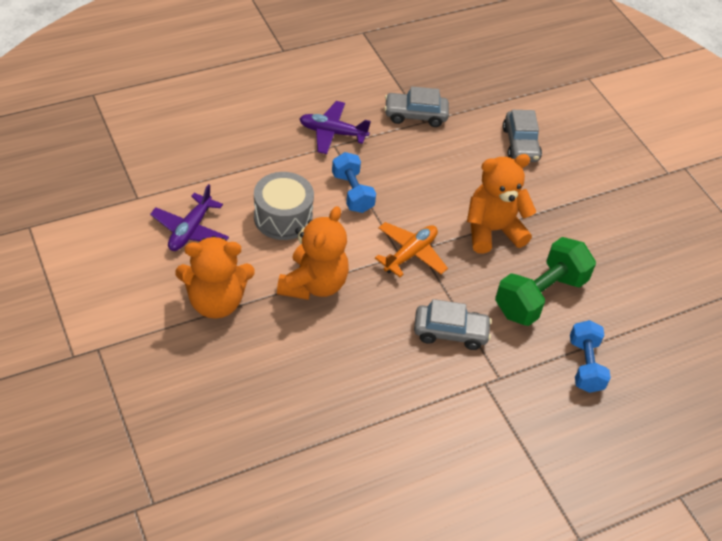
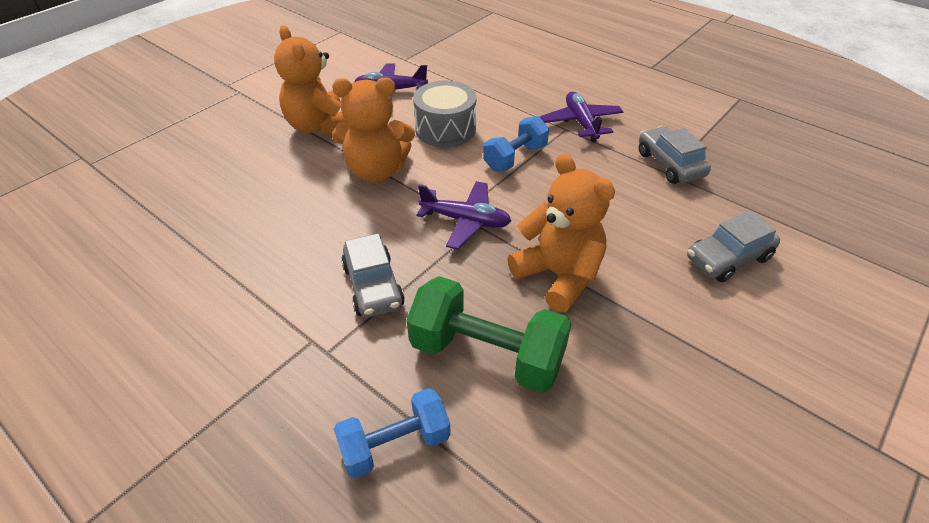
camera: 70 degrees right, 5 degrees down
orange plane [375,222,448,277] -> purple plane [417,181,511,250]

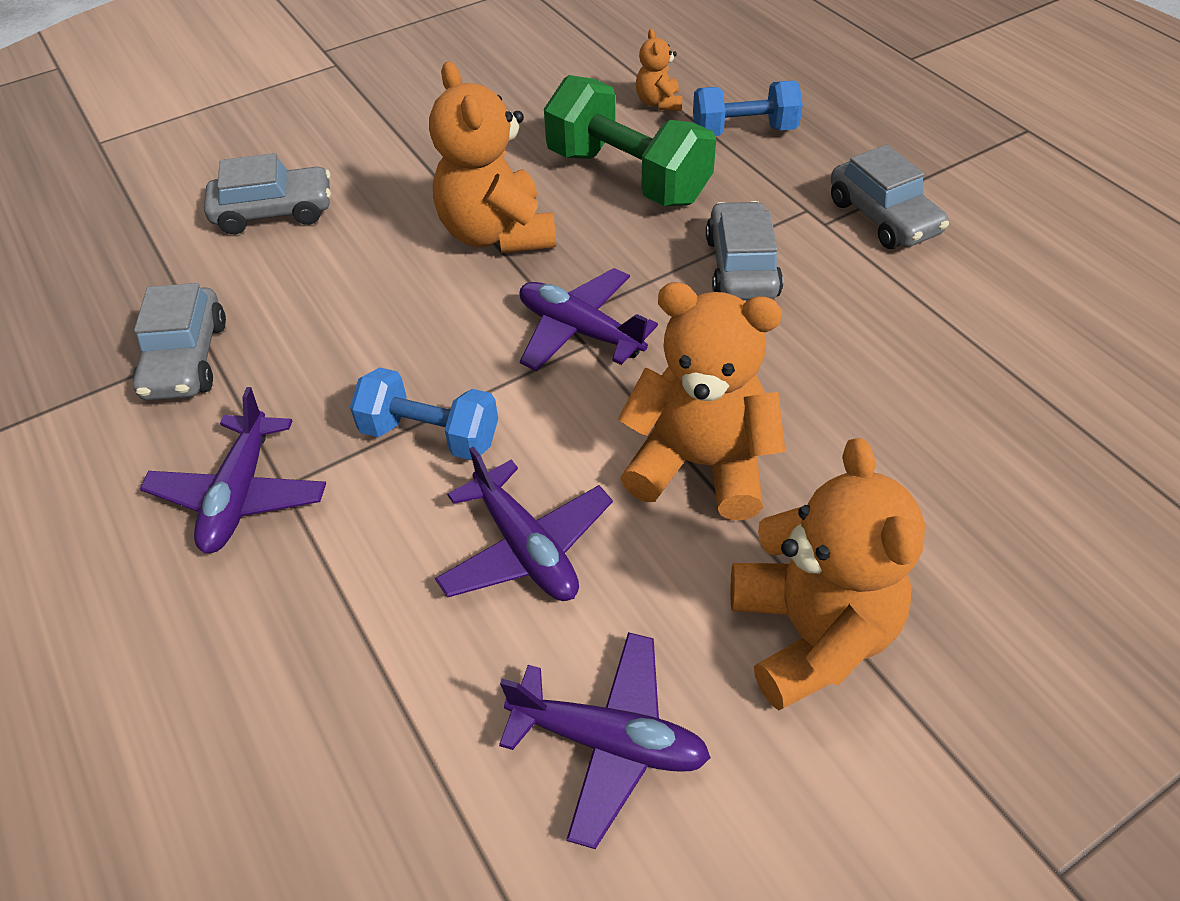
camera: 160 degrees left, 5 degrees up
grey drum [413,80,476,147] -> purple plane [435,446,613,601]
blue dumbbell [483,116,549,171] -> blue dumbbell turned 45 degrees clockwise [350,367,498,460]
none -> orange teddy bear [636,29,682,111]
none -> grey car [831,145,949,249]

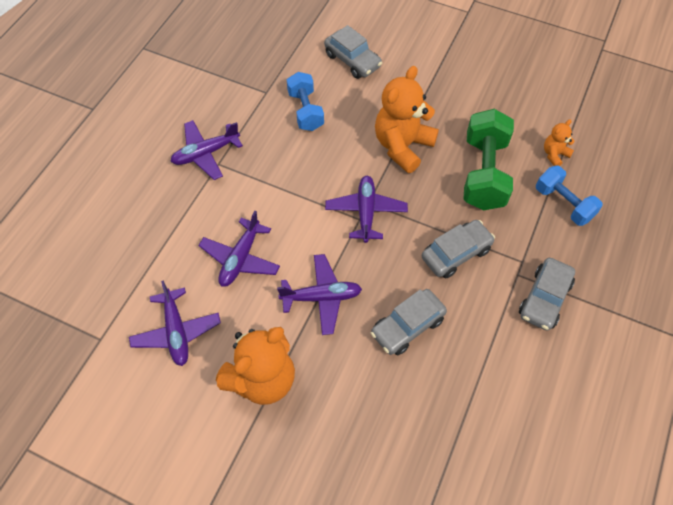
camera: 55 degrees right, 10 degrees up
grey car [133,283,226,400] -> grey car moved to [370,289,447,355]
blue dumbbell [350,367,498,460] -> blue dumbbell moved to [287,72,324,131]
orange teddy bear [618,282,785,520] -> purple plane [277,254,362,335]

